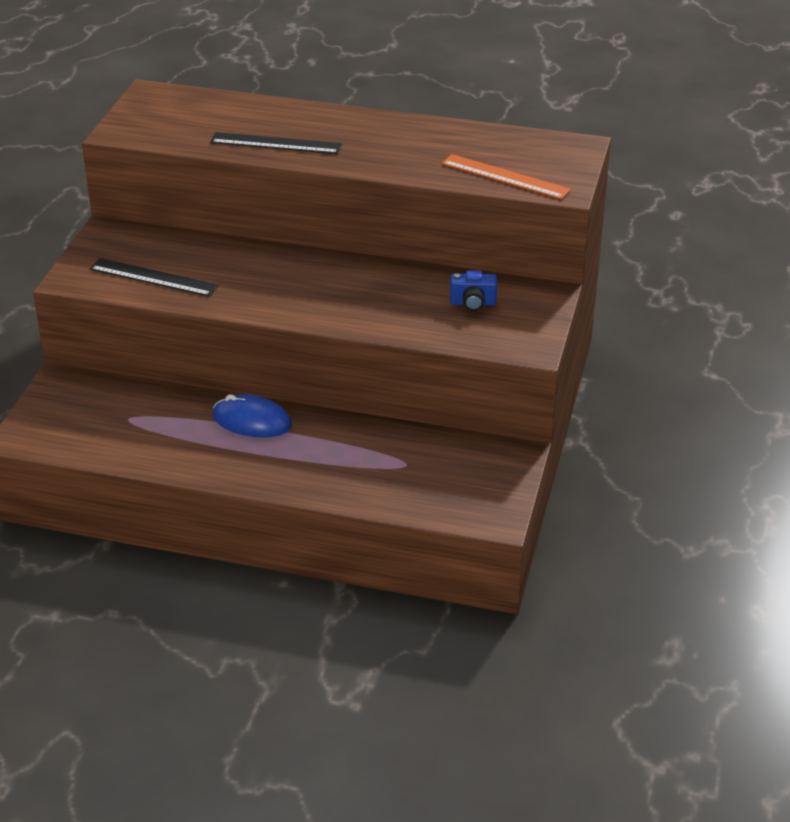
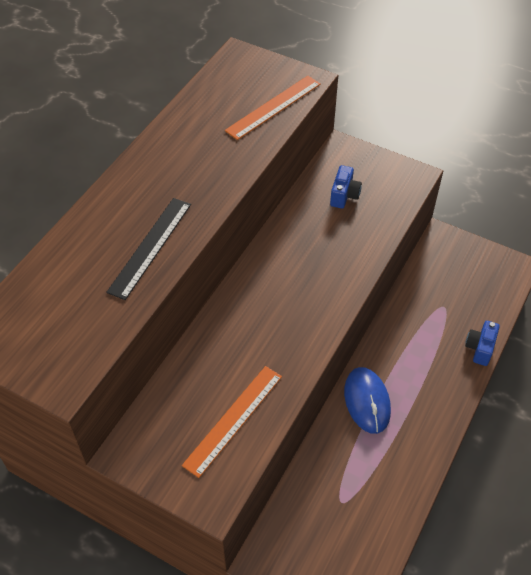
camera: 75 degrees left, 15 degrees up
black ruler [90,258,219,297] -> orange ruler [182,366,282,478]
blue mouse [212,394,292,438] -> blue mouse turned 45 degrees counterclockwise [344,367,391,434]
none -> blue camera [465,321,500,366]

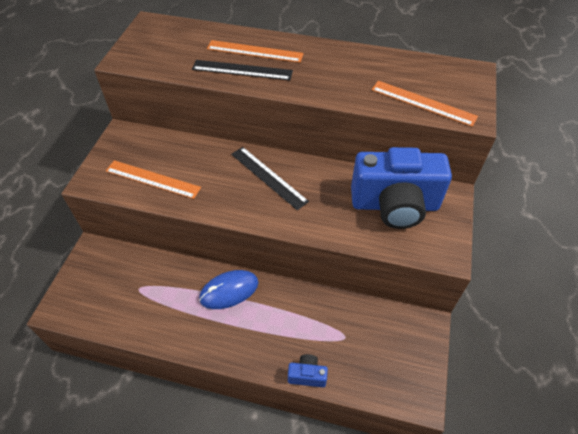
camera: 75 degrees right, 0 degrees up
blue camera [330,165,362,209] -> blue camera [351,147,452,229], size x2.47
none -> orange ruler [207,40,304,63]
none -> black ruler [231,147,309,210]

